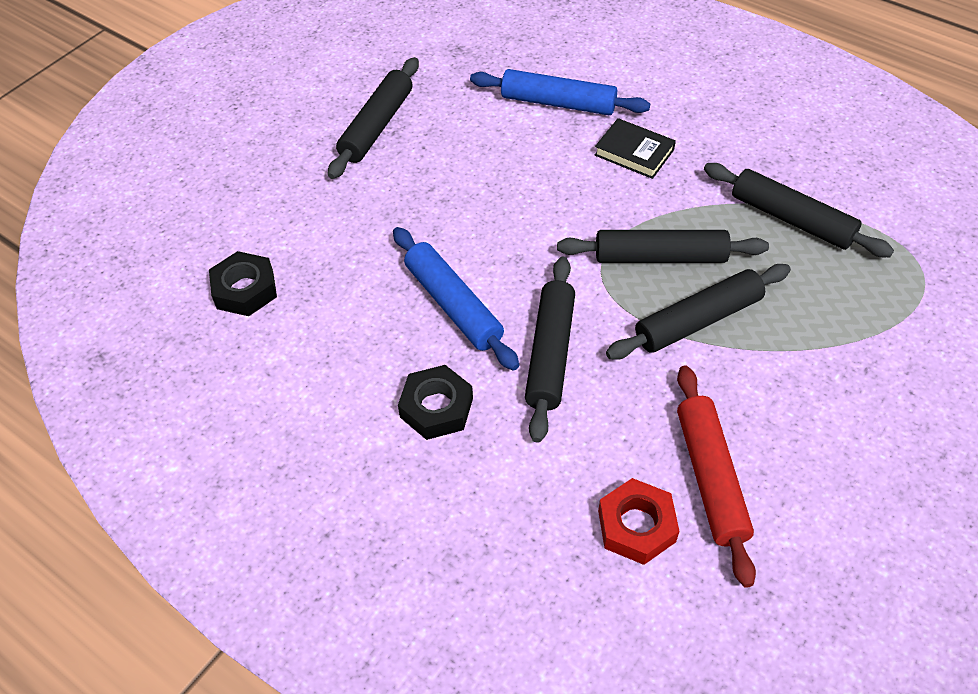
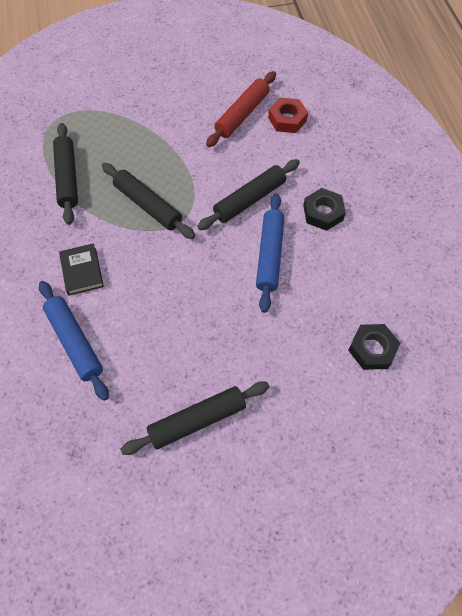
camera: 140 degrees left, 10 degrees up
black rolling pin [606,264,791,360] -> none

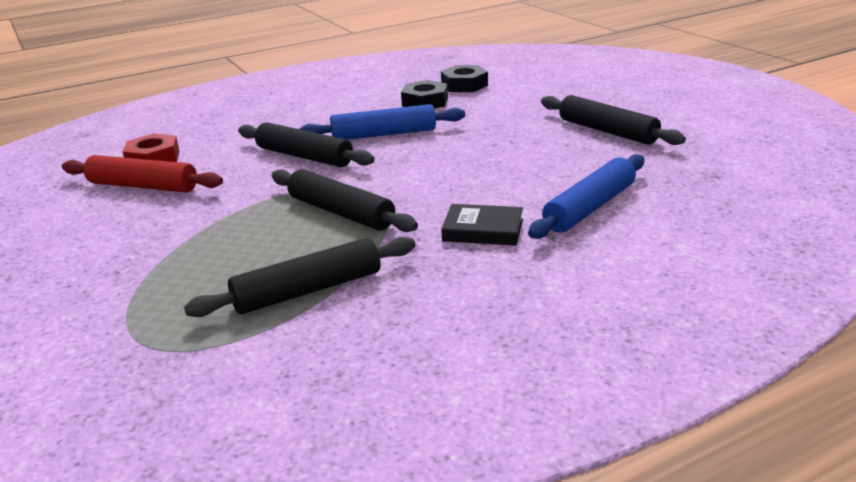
camera: 105 degrees left, 35 degrees down
black book [59,243,104,295] -> black book turned 45 degrees clockwise [441,204,523,246]
black rolling pin [102,163,195,239] -> black rolling pin turned 75 degrees counterclockwise [272,169,418,232]
black nut [303,188,346,231] -> black nut moved to [401,80,448,108]

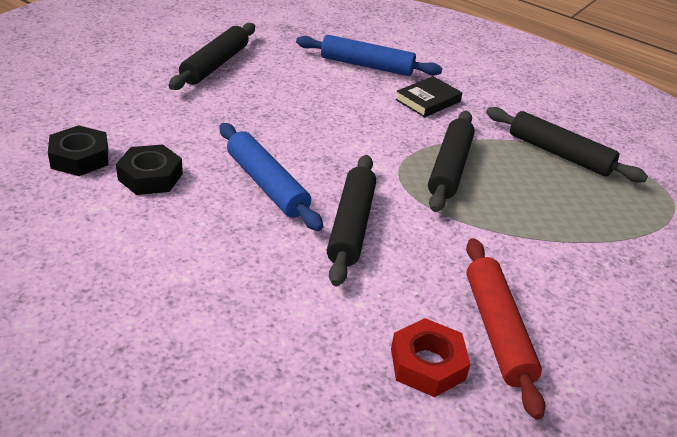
camera: 120 degrees left, 10 degrees up
black book [441,204,523,246] -> black book turned 60 degrees clockwise [395,76,462,118]

